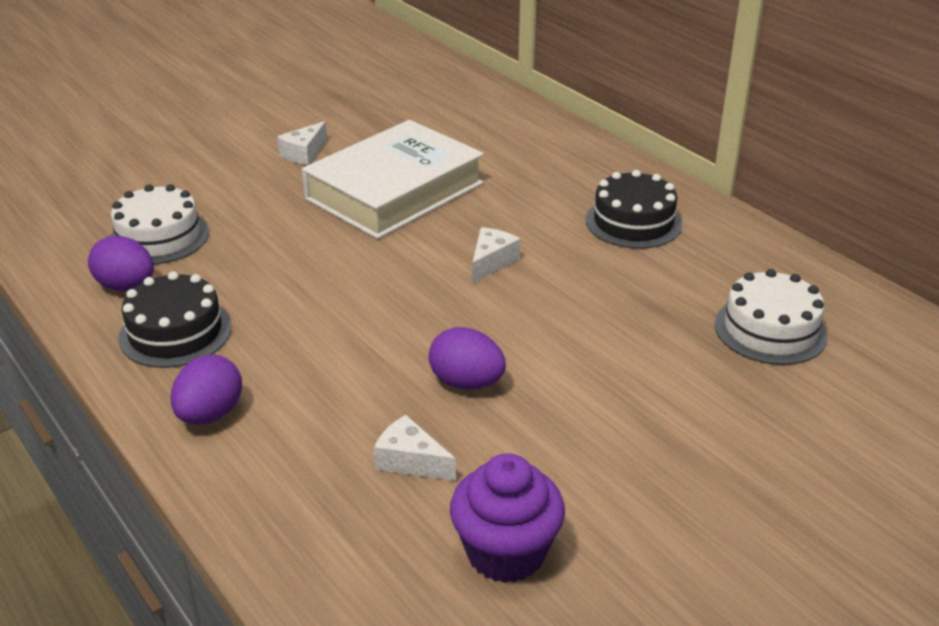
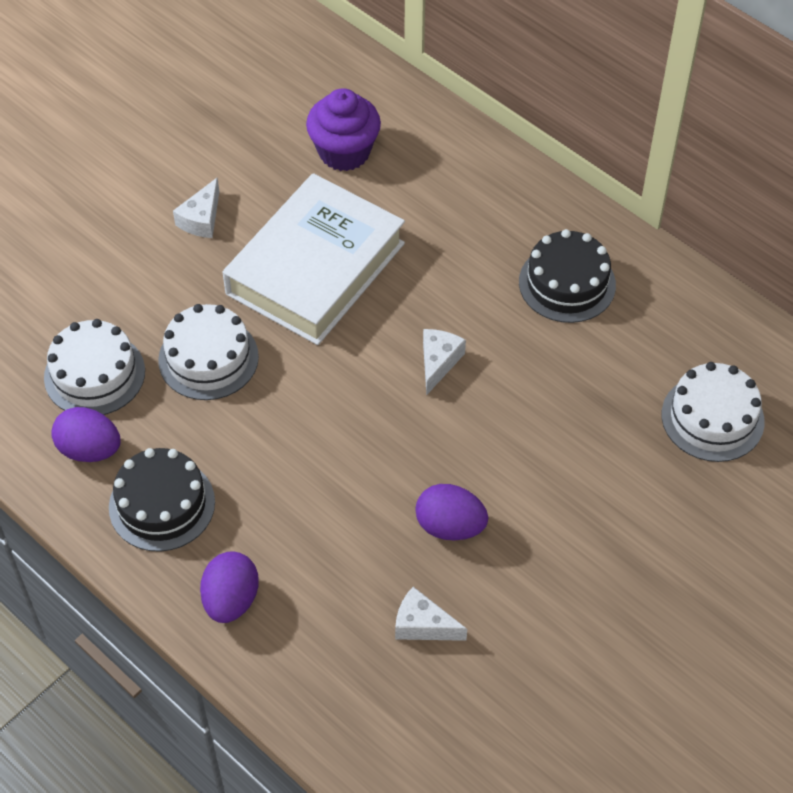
camera: 10 degrees left, 20 degrees up
purple cupcake [450,453,565,583] -> purple cupcake moved to [306,88,381,171]
none -> white cake [158,304,259,400]

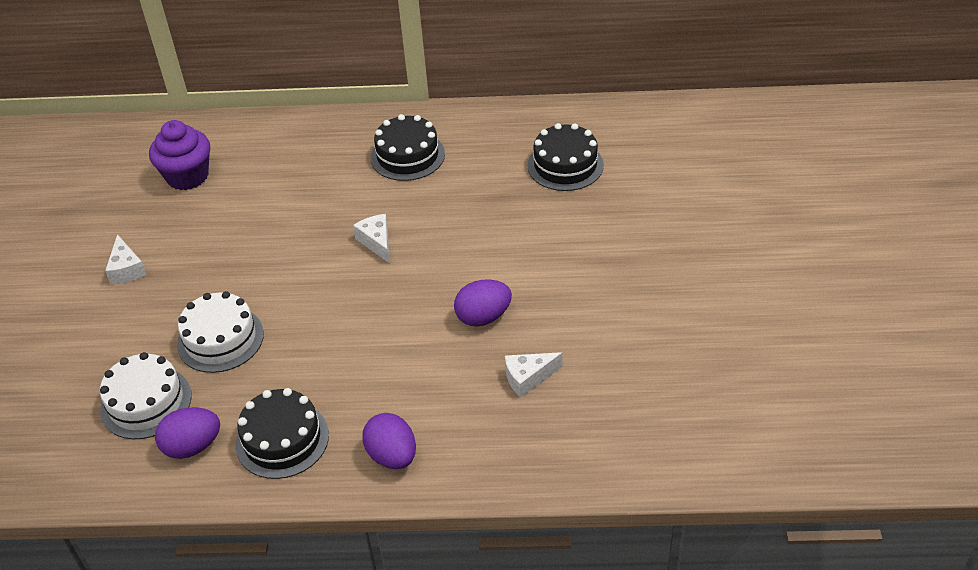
camera: 40 degrees left, 10 degrees down
white book [223,173,405,345] -> none
white cake [662,362,765,462] -> black cake [528,123,604,191]

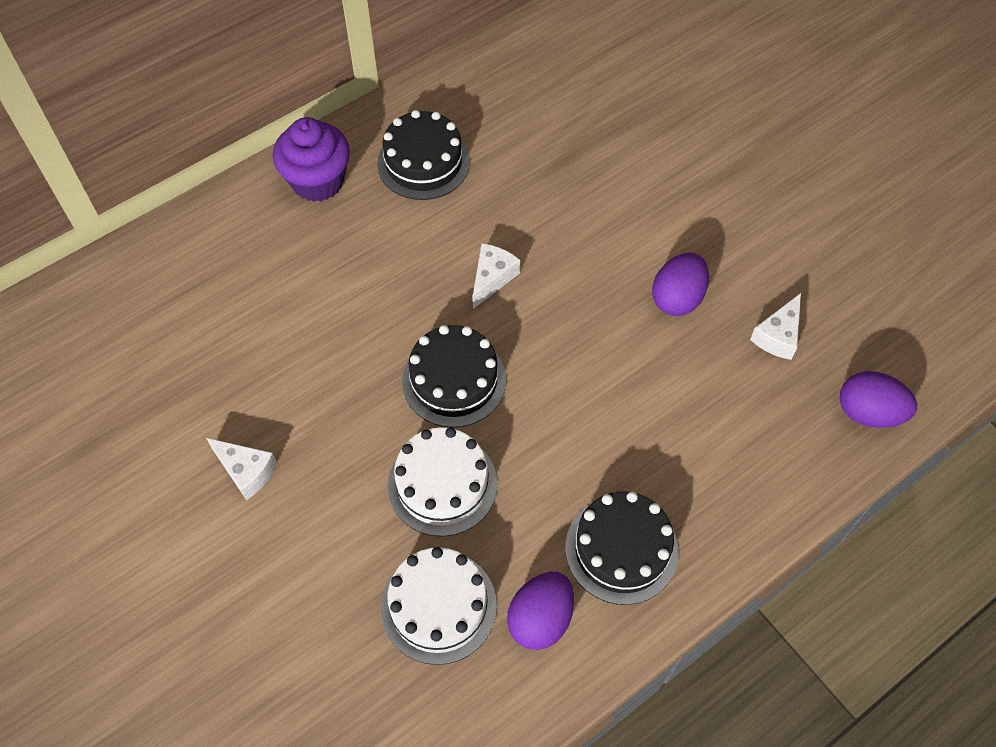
camera: 40 degrees left, 15 degrees up
purple cupcake [149,120,210,190] -> purple cupcake moved to [273,117,350,202]
white cheese [353,214,389,263] -> white cheese turned 90 degrees clockwise [473,243,520,309]
purple egg [362,413,416,469] -> purple egg moved to [839,371,917,428]
black cake [528,123,604,191] -> black cake moved to [402,325,506,428]

